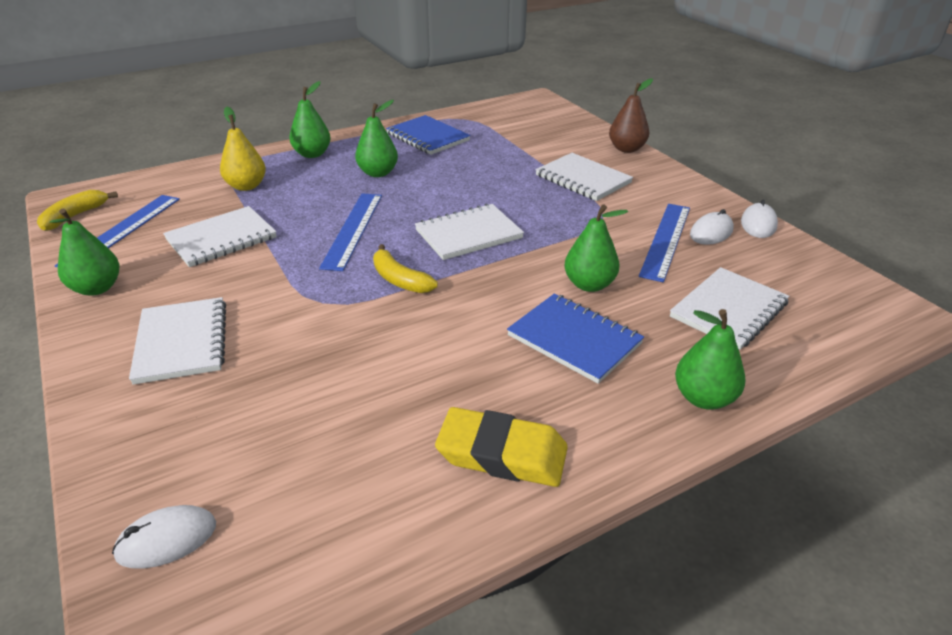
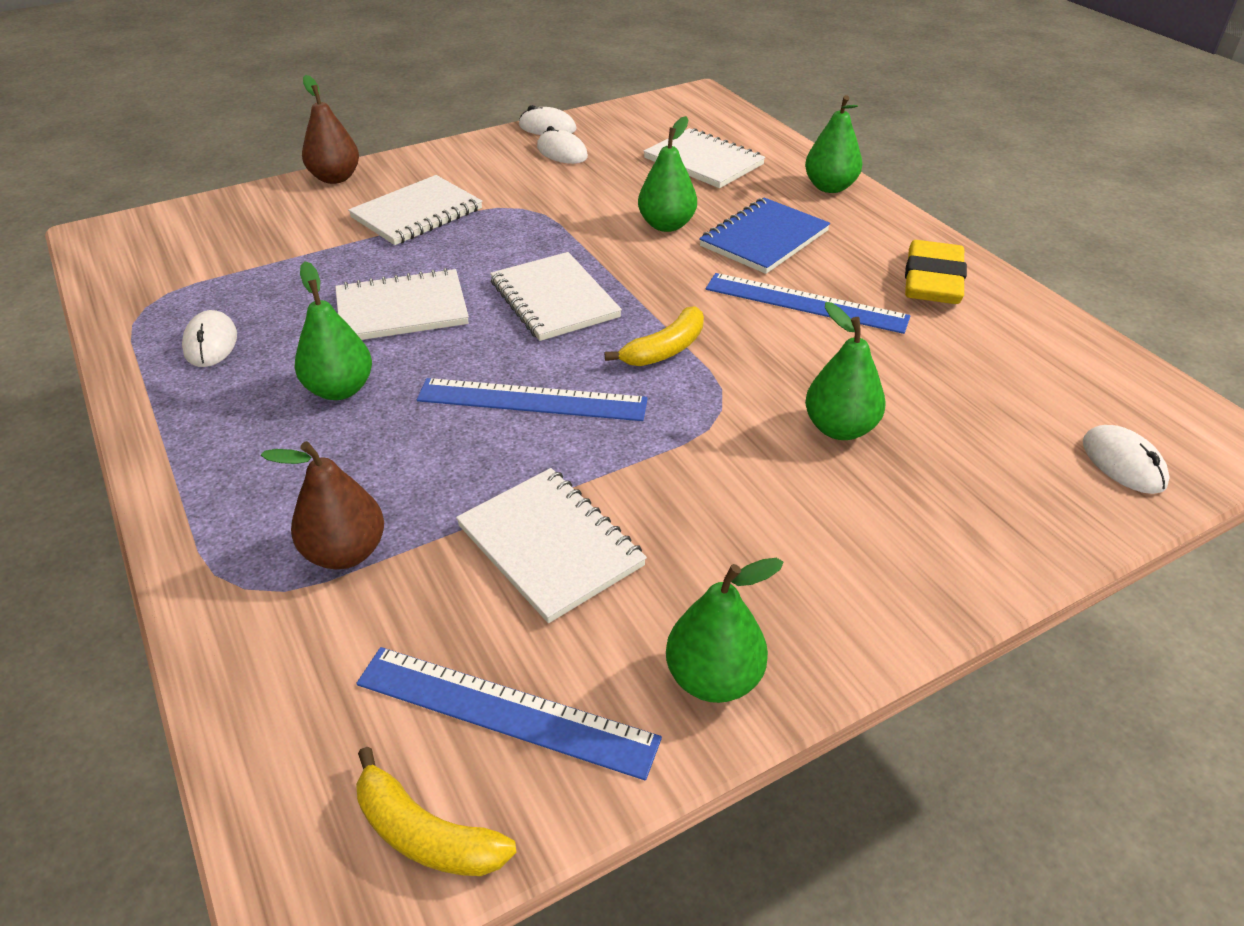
camera: 90 degrees left, 5 degrees up
white notebook [129,297,226,385] -> white notebook moved to [335,268,469,340]
yellow pear [220,107,266,191] -> brown pear [261,441,384,569]
green pear [289,81,331,158] -> green pear moved to [805,302,886,440]
blue notebook [386,115,471,155] -> white mouse [182,310,237,367]
blue ruler [639,204,690,282] -> blue ruler moved to [706,273,911,334]

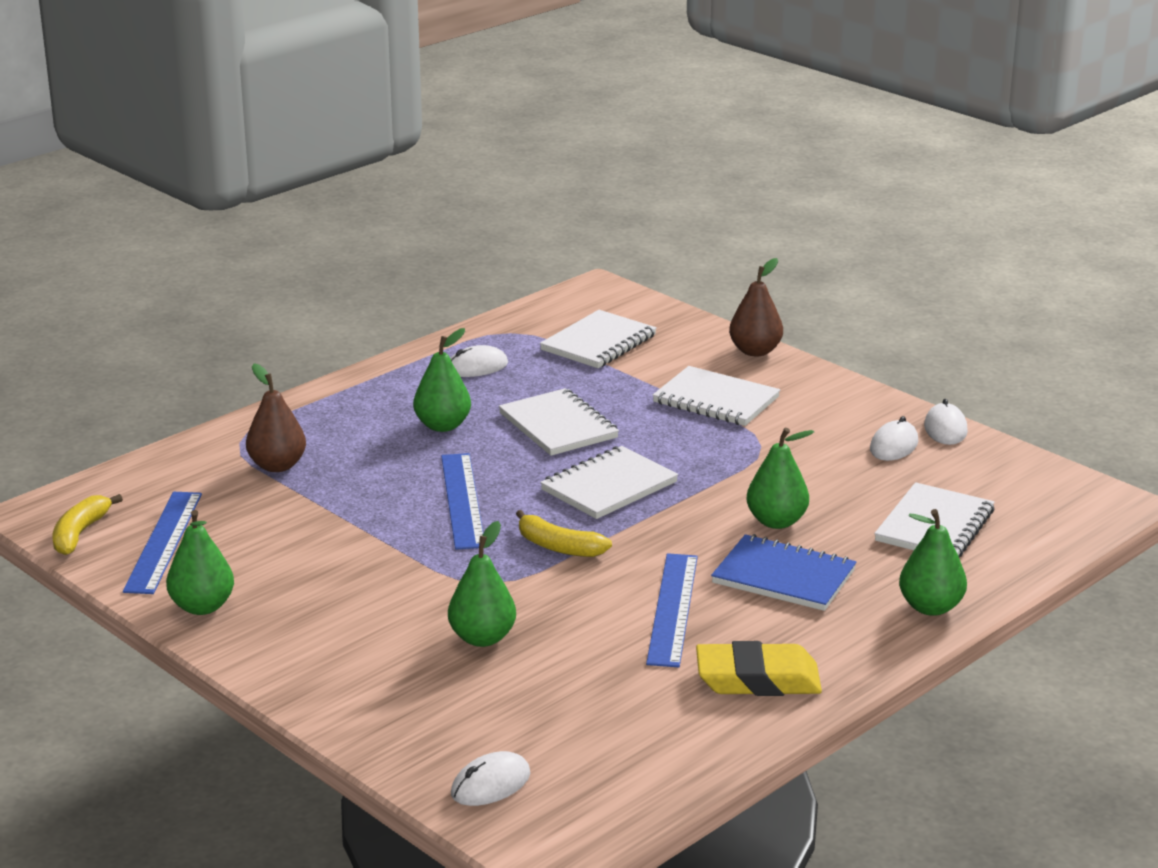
camera: 75 degrees right, 15 degrees down
white notebook [456,468,647,623] -> white notebook moved to [540,310,657,368]

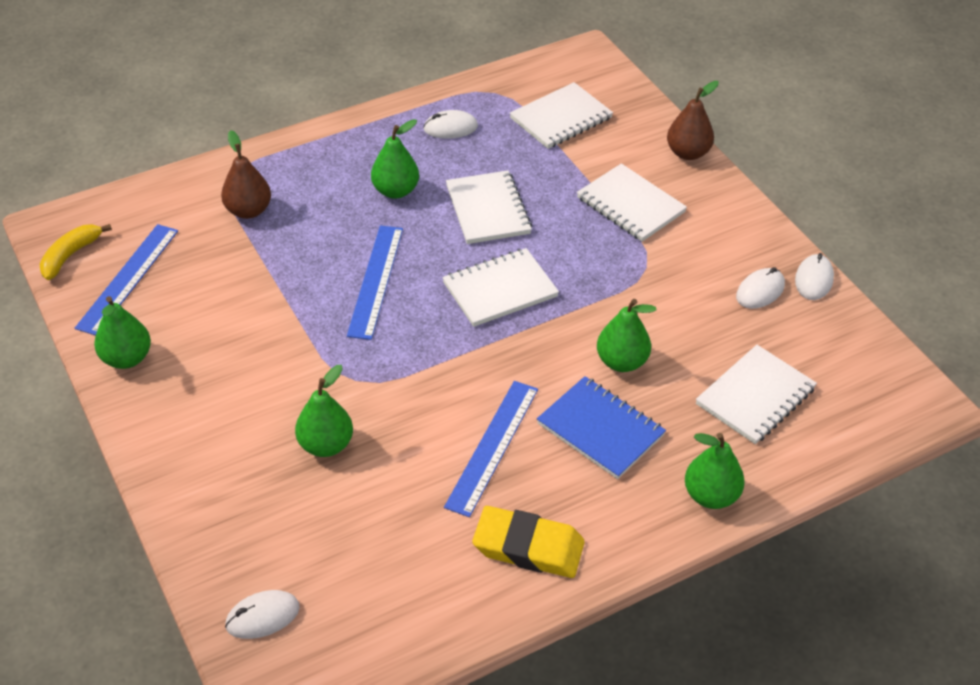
camera: 15 degrees right, 20 degrees up
yellow banana [516,510,612,557] -> none

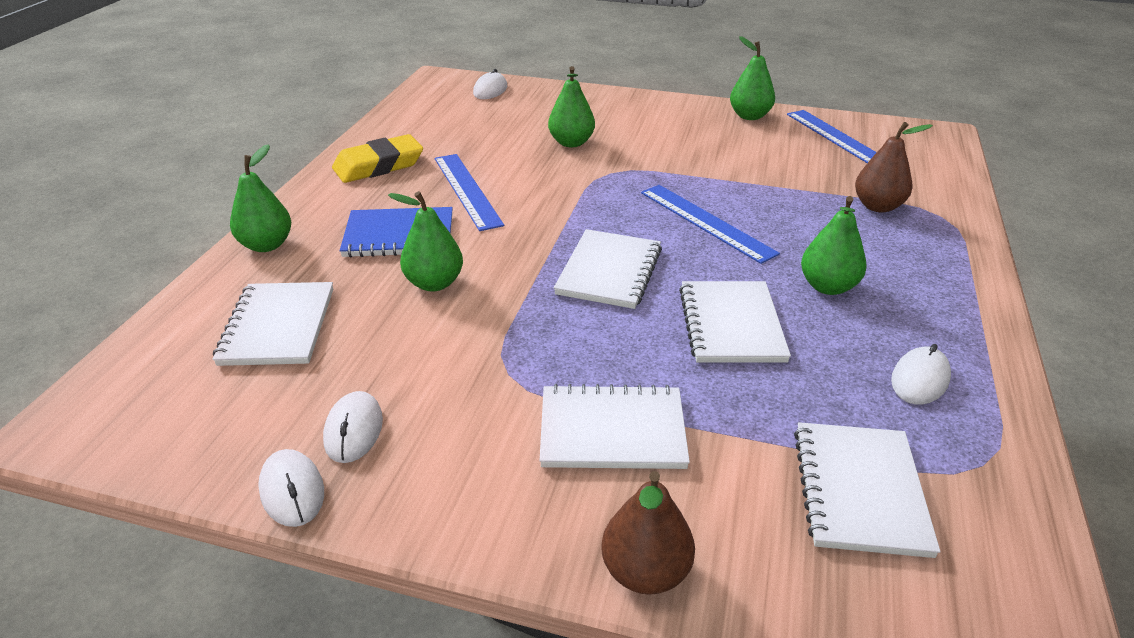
camera: 135 degrees right, 10 degrees down
yellow banana [39,224,112,280] -> none
white notebook [446,170,532,244] -> white notebook turned 60 degrees clockwise [679,281,791,363]

